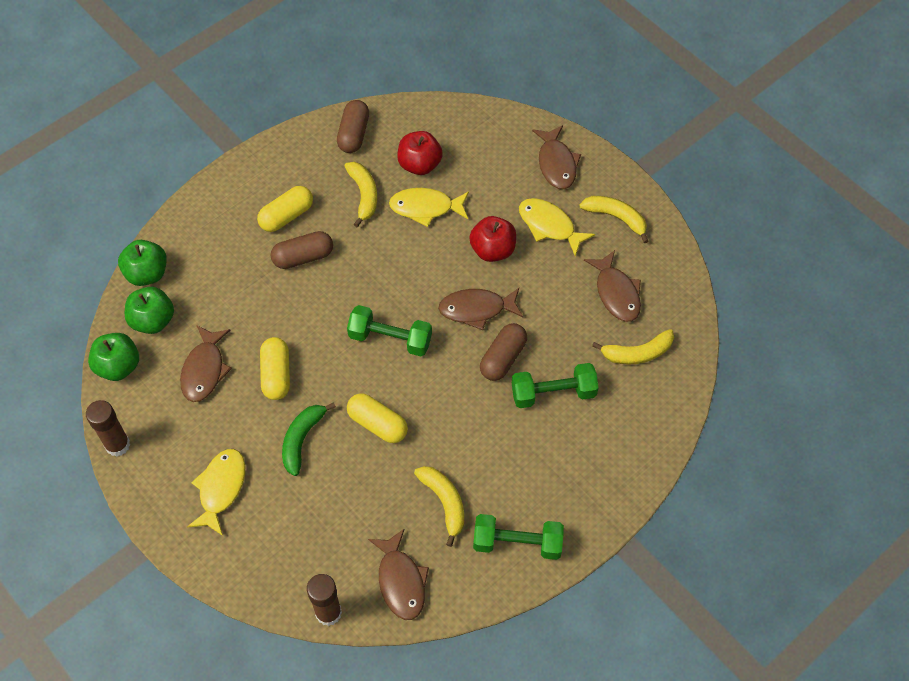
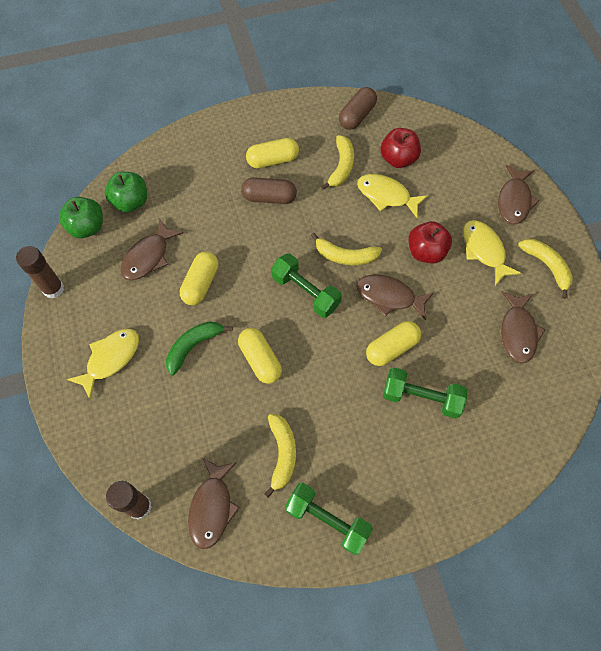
camera: 25 degrees right, 5 degrees up
green apple [118,240,167,286] -> none
brown capsule [480,323,527,381] -> yellow capsule [366,321,421,366]
yellow banana [592,329,674,365] -> yellow banana moved to [311,233,382,265]

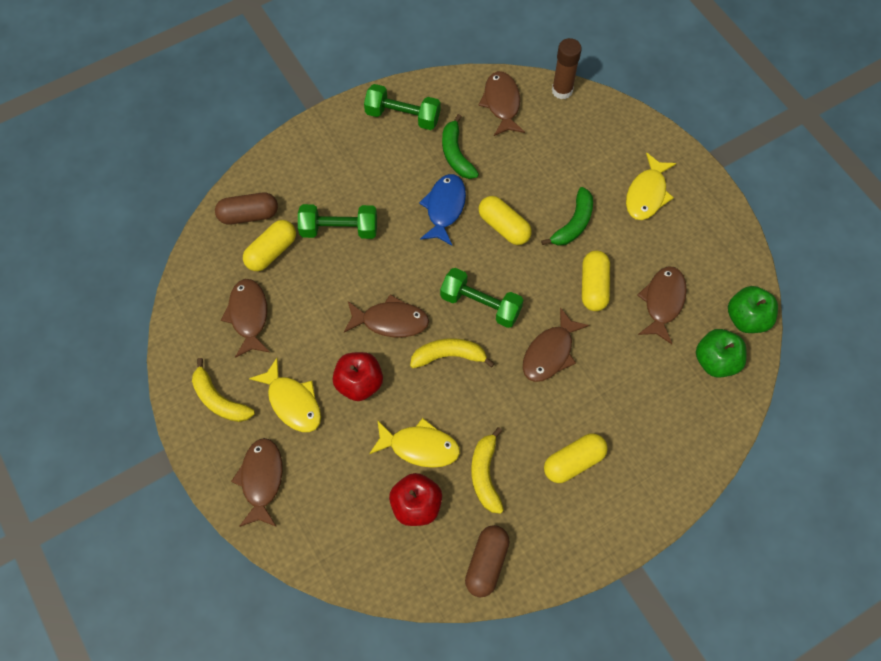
camera: 165 degrees right, 0 degrees up
brown glue stick [16,246,64,298] -> none
brown capsule [241,177,297,204] -> brown capsule moved to [215,193,278,225]
yellow banana [264,414,296,498] -> green banana [442,114,479,179]
yellow capsule [366,321,421,366] -> yellow capsule moved to [243,220,296,271]
none -> blue fish [419,174,466,246]
none -> brown fish [523,307,589,382]

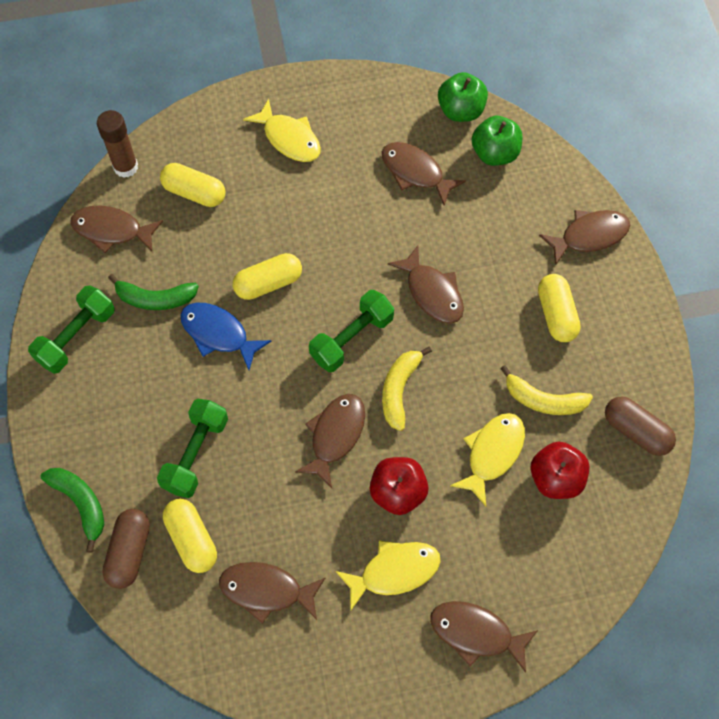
camera: 70 degrees left, 0 degrees up
yellow banana [192,358,255,422] -> none
green banana [541,187,593,246] -> green banana moved to [41,468,104,553]
yellow capsule [582,251,610,311] -> yellow capsule moved to [160,163,225,207]
none -> brown fish [539,210,630,266]

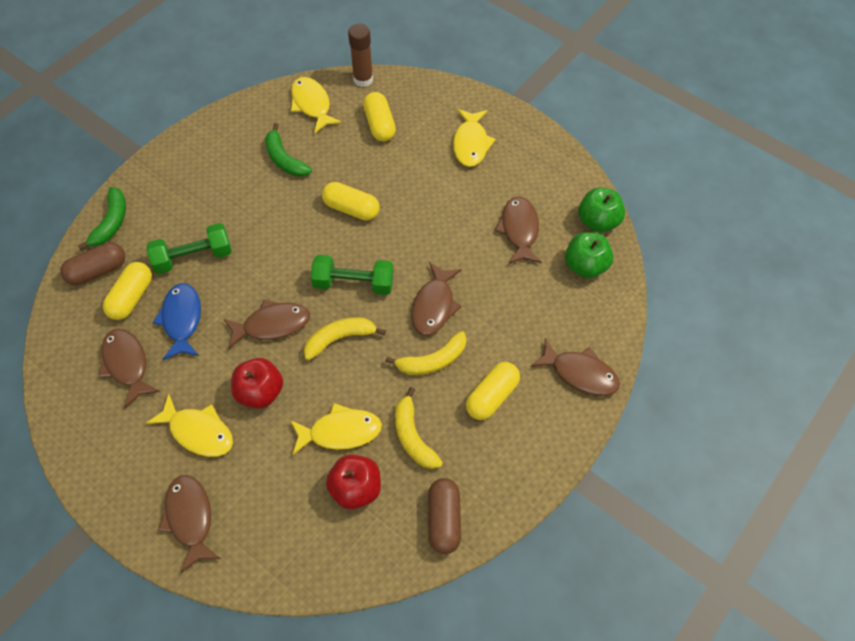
camera: 50 degrees right, 5 degrees down
green dumbbell [28,285,115,374] -> none
brown fish [70,205,163,253] -> yellow fish [291,77,342,134]
blue fish [181,302,271,370] -> blue fish moved to [153,283,201,360]
none -> yellow banana [385,331,467,375]

